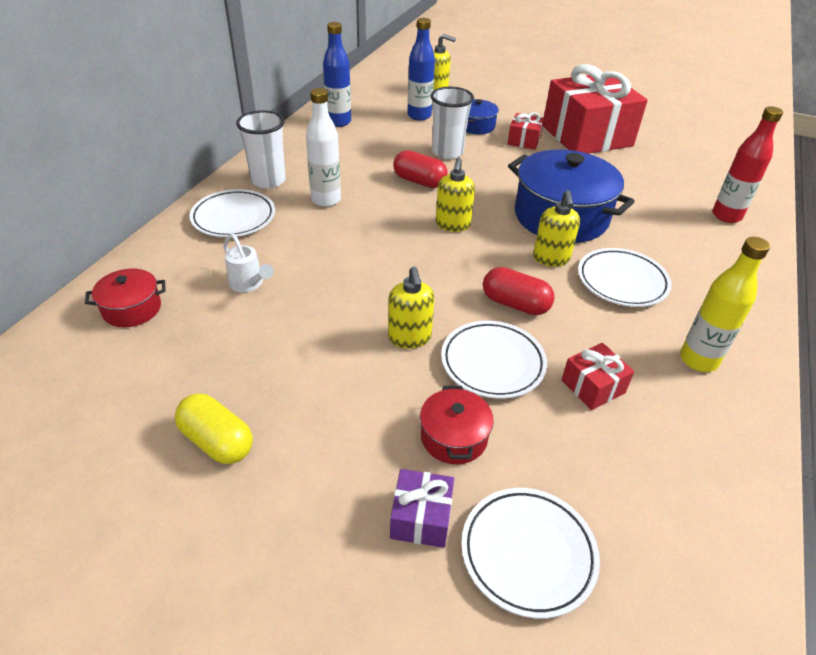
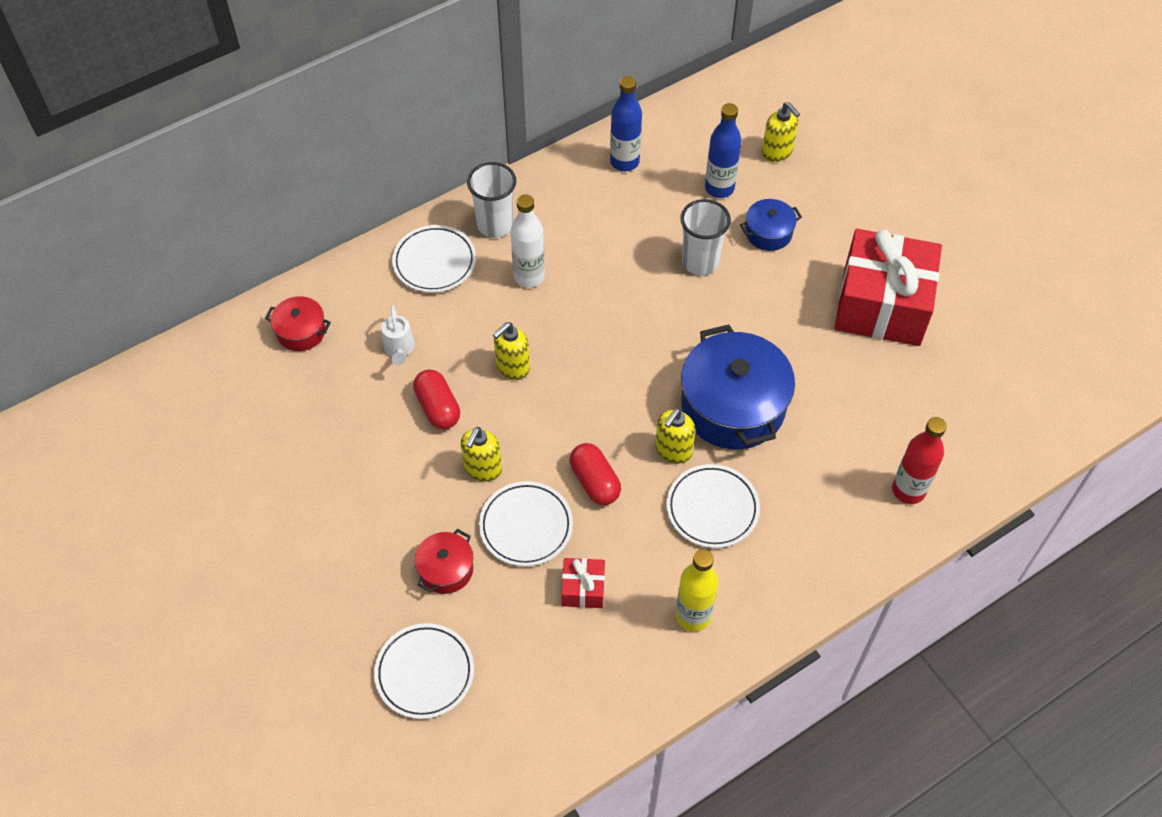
camera: 35 degrees right, 15 degrees up
yellow capsule [175,394,253,464] -> none
purple gift [390,469,454,548] -> none
red capsule [393,150,448,188] -> red capsule moved to [413,370,460,429]
yellow soap dispenser [435,158,475,232] -> yellow soap dispenser moved to [493,322,530,380]
red gift [507,112,544,150] -> none

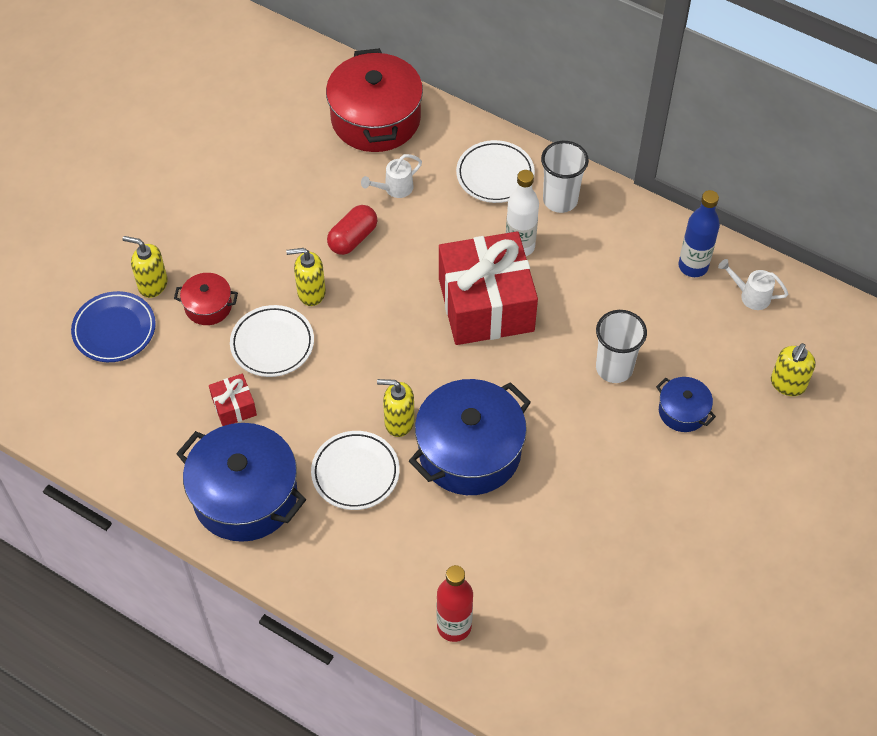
camera: 65 degrees right, 0 degrees up
red pot [265,296,331,351] -> red pot [326,48,423,152], size x2.05
white plate [374,623,474,719] -> blue plate [71,291,156,362]
yellow soap dispenser [493,322,530,380] -> yellow soap dispenser moved to [123,236,168,298]
red capsule [570,443,621,505] -> none
yellow bottle [675,549,719,632] -> blue pot [176,423,306,542]
blue bottle [705,103,742,198] -> none
red gift [835,229,942,346] -> red gift moved to [439,231,538,345]
none -> white watering can [718,259,788,310]

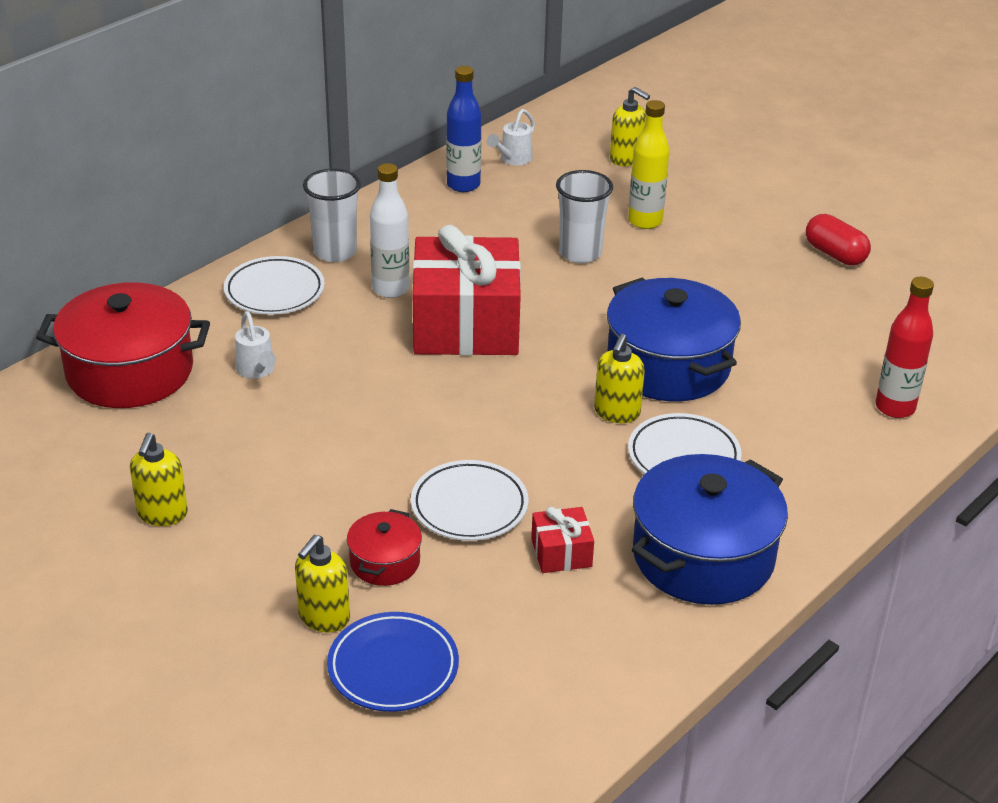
camera: 80 degrees left, 20 degrees down
yellow soap dispenser [286,248,326,306] -> yellow soap dispenser moved to [130,433,188,526]
red capsule [327,205,377,255] -> red capsule moved to [806,214,871,266]
blue pot [656,377,716,432] -> yellow bottle [628,100,670,229]

